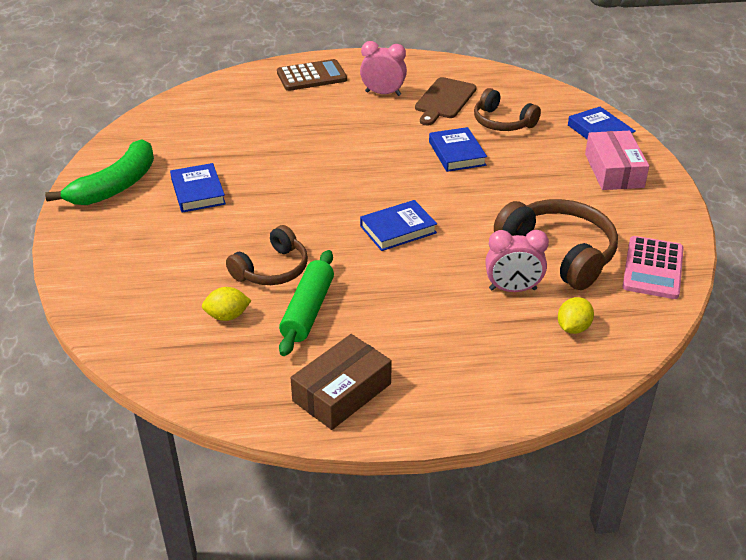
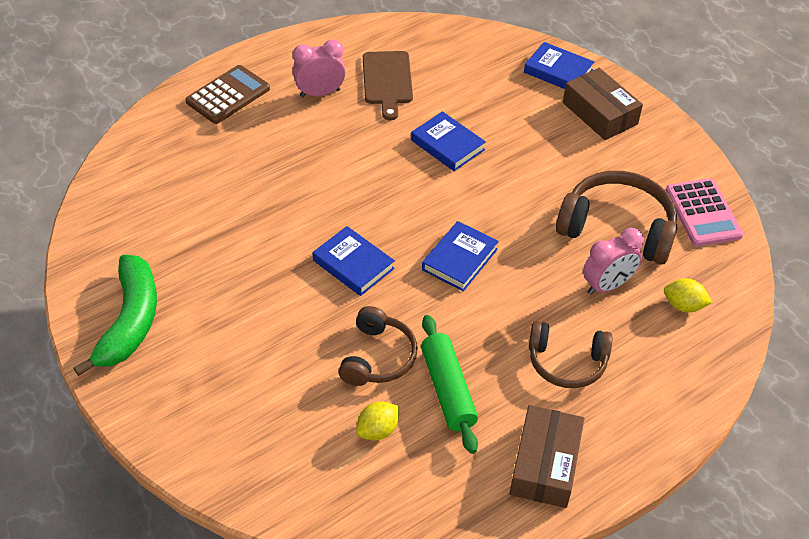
camera: 30 degrees left, 10 degrees up
blue book [170,163,226,213] -> blue book moved to [313,226,395,296]
brown headphones [474,88,541,131] -> brown headphones moved to [529,321,613,388]
yellow lemon [558,297,594,334] -> yellow lemon turned 75 degrees counterclockwise [664,278,712,313]
pink box [585,131,649,190] -> brown box [563,68,643,140]

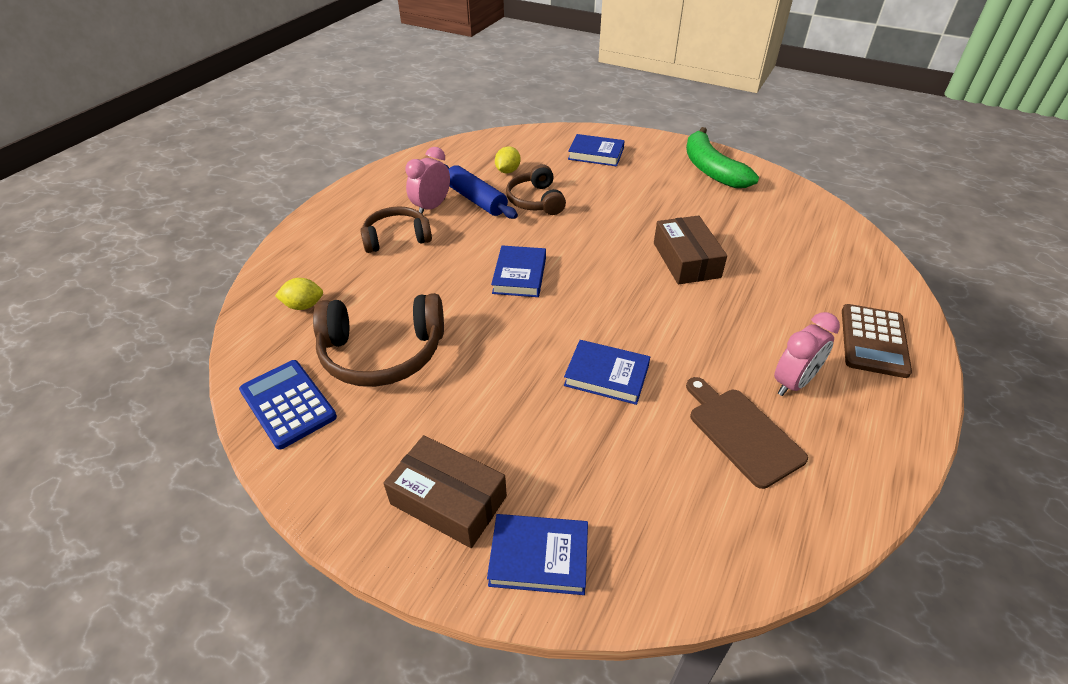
camera: 155 degrees right, 5 degrees down
blue book [313,226,395,296] -> blue book moved to [568,134,625,166]
green rolling pin [421,315,478,454] -> blue rolling pin [445,164,518,219]
brown box [510,405,584,508] -> brown box moved to [654,215,727,284]
pink clock [583,228,644,295] -> pink clock moved to [405,147,450,214]
pink calculator [665,178,743,246] -> blue calculator [239,360,337,450]

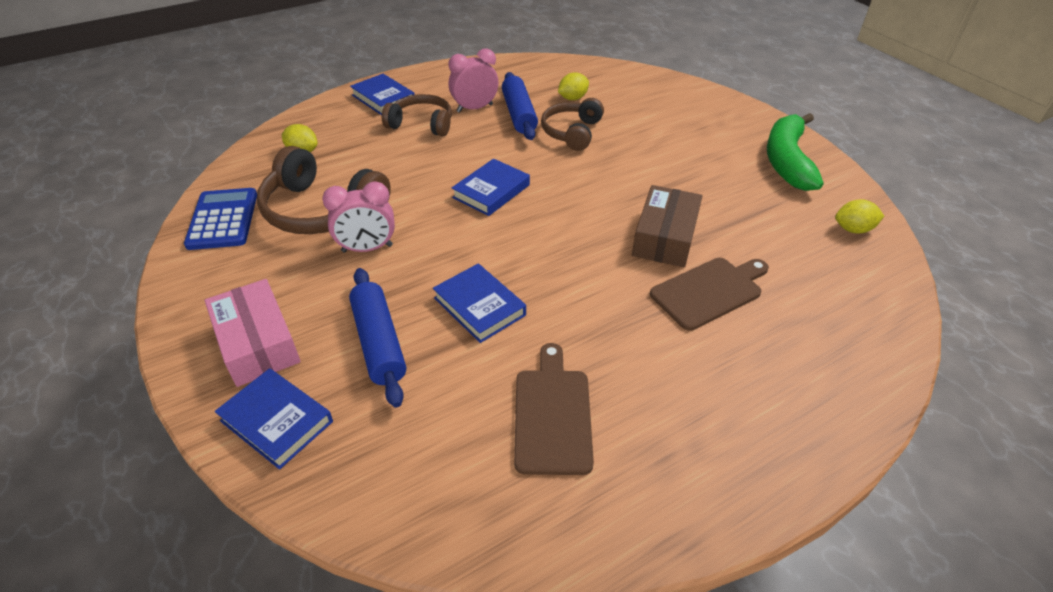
camera: 30 degrees right, 0 degrees up
brown box [384,435,507,548] -> pink box [205,279,301,387]
blue book [568,134,625,166] -> blue book moved to [350,74,415,115]
pink clock [774,312,840,396] -> pink clock moved to [322,181,395,252]
brown calculator [842,304,912,378] -> none
none -> blue rolling pin [349,268,406,408]
none -> brown cutting board [650,258,769,331]
none -> yellow lemon [835,199,884,234]

